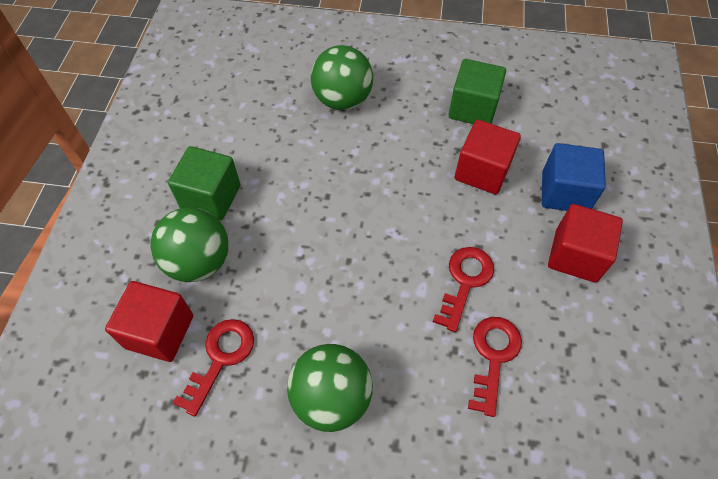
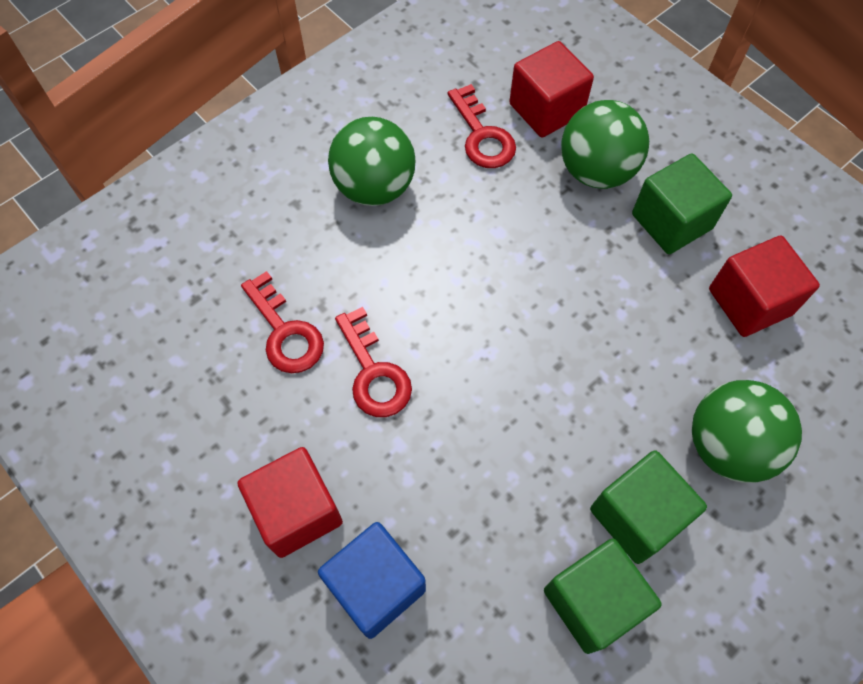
camera: 130 degrees right, 5 degrees up
red cube [454,120,521,194] -> red cube moved to [709,235,820,337]
none -> green cube [590,450,707,564]

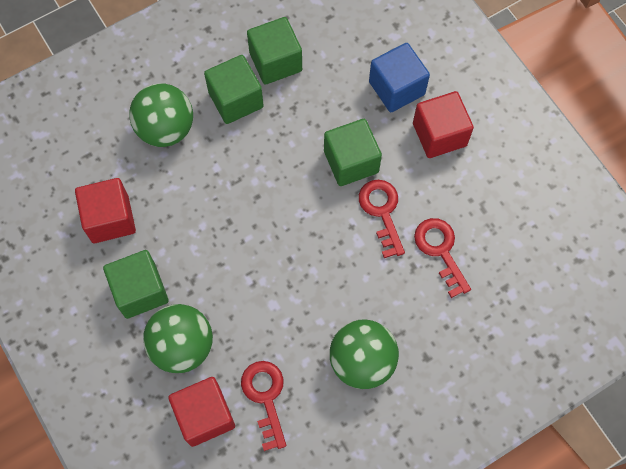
camera: 170 degrees left, 5 degrees up
none -> green cube [324,119,382,186]

